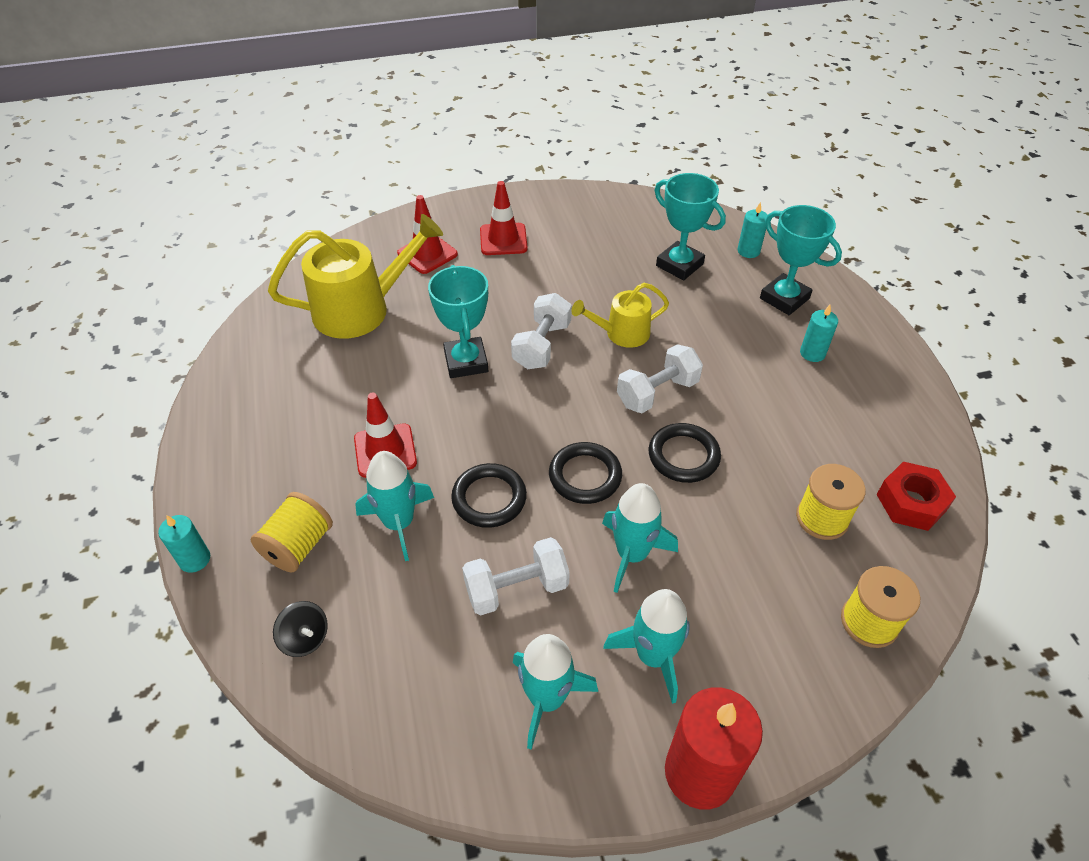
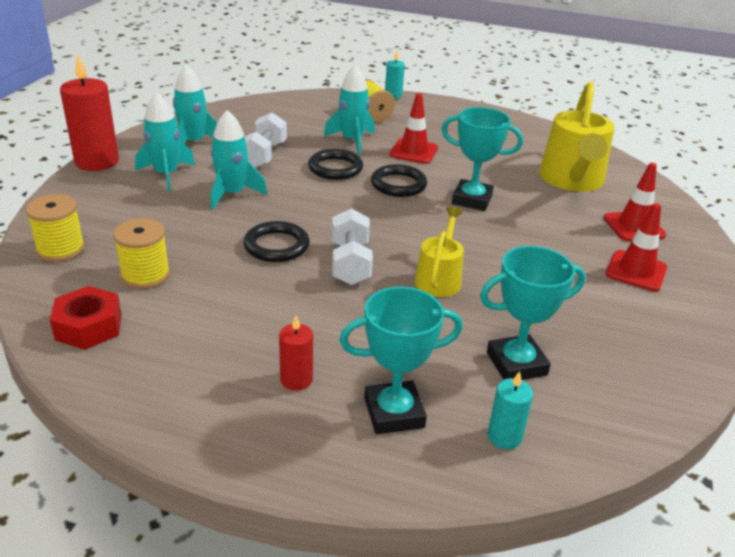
camera: 120 degrees right, 15 degrees down
black spinning top [273,601,328,657] -> none
white dumbbell [511,293,572,369] -> none
black ring [549,442,622,504] -> black ring moved to [371,164,427,197]
turquoise candle [800,305,838,362] -> red candle [279,315,313,391]

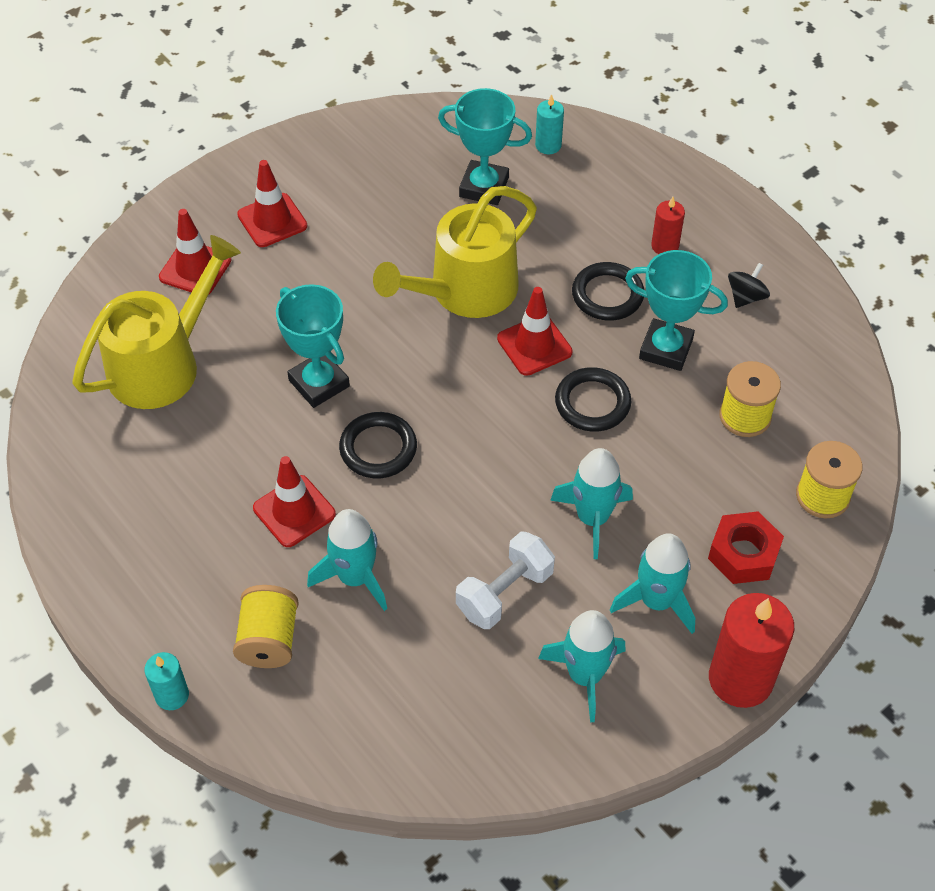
camera: 145 degrees left, 20 degrees up
red nut [50,286,122,349] -> red nut moved to [708,511,784,584]
black ring [308,149,363,180] -> black ring moved to [572,262,644,321]
white dumbbell [332,208,373,285] -> red traffic cone [497,287,573,376]
turquoise trophy [339,287,463,434] -> turquoise trophy moved to [625,250,728,371]
yellow watering can [415,207,464,297] -> yellow watering can [373,186,537,318], size x1.75
none -> black spinning top [728,263,770,308]

